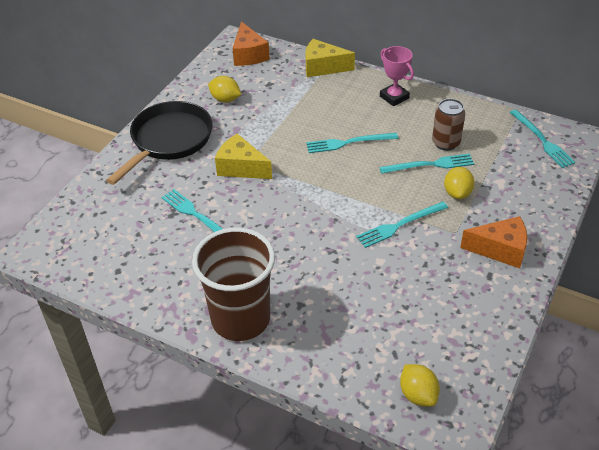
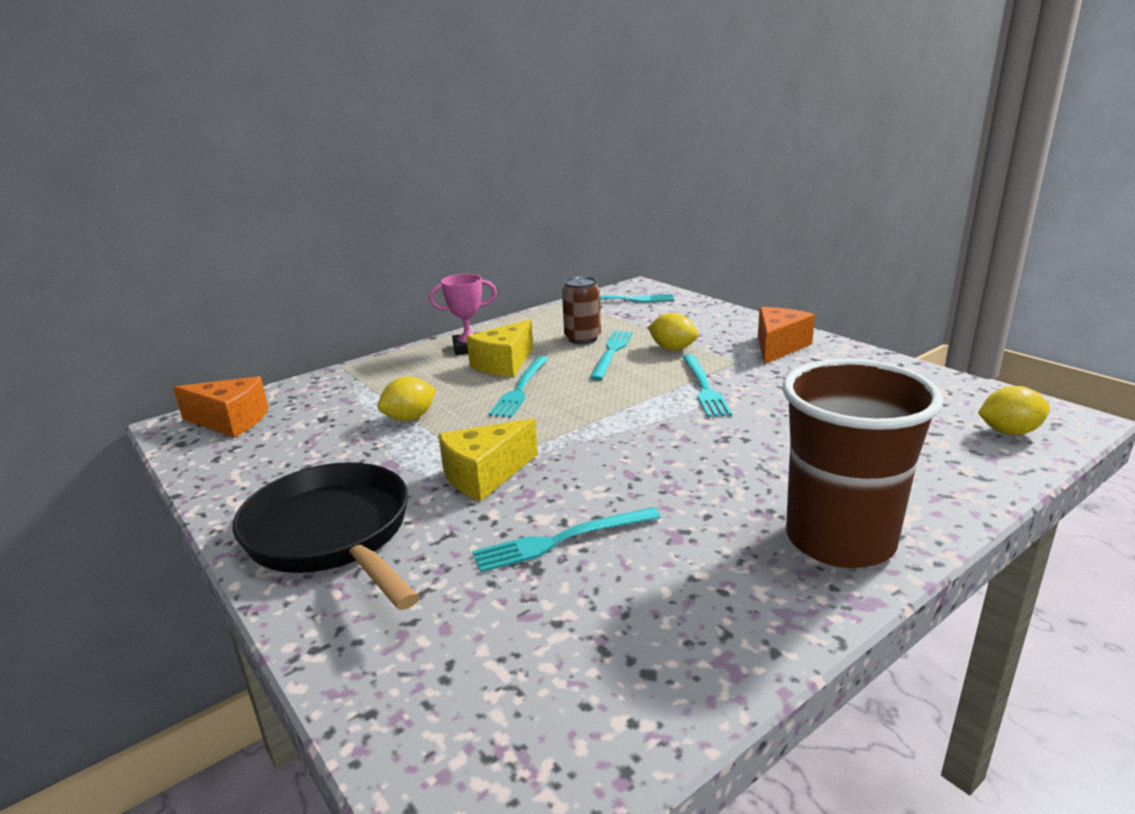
camera: 65 degrees left, 20 degrees down
yellow lemon [208,76,241,102] -> yellow lemon moved to [378,376,436,421]
yellow cheese [306,39,355,77] -> yellow cheese moved to [466,319,533,377]

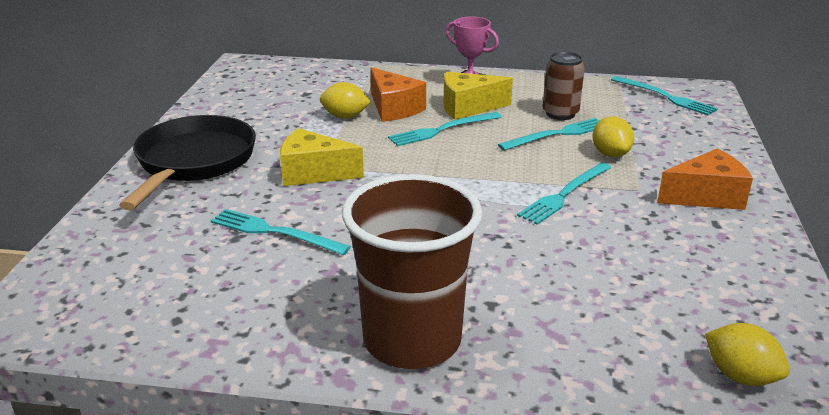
camera: 45 degrees right, 5 degrees up
orange cheese [173,376,269,438] -> orange cheese moved to [371,67,426,122]

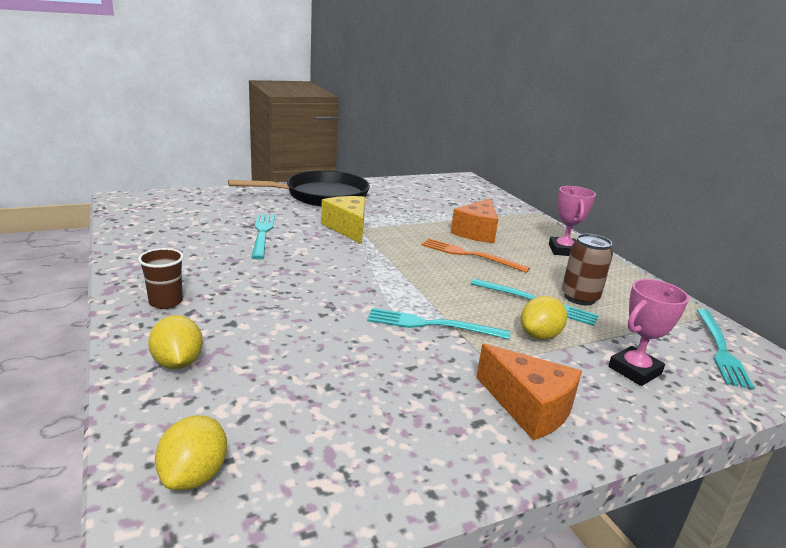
camera: 55 degrees right, 5 degrees down
yellow lemon [320,82,371,118] -> yellow lemon moved to [148,315,203,369]
brown cup [342,174,482,369] -> brown cup [138,248,184,309], size x0.42
turquoise fork [388,112,502,146] -> orange fork [422,238,530,273]
yellow cheese [444,72,513,120] -> none
none -> pink trophy [608,279,689,386]

